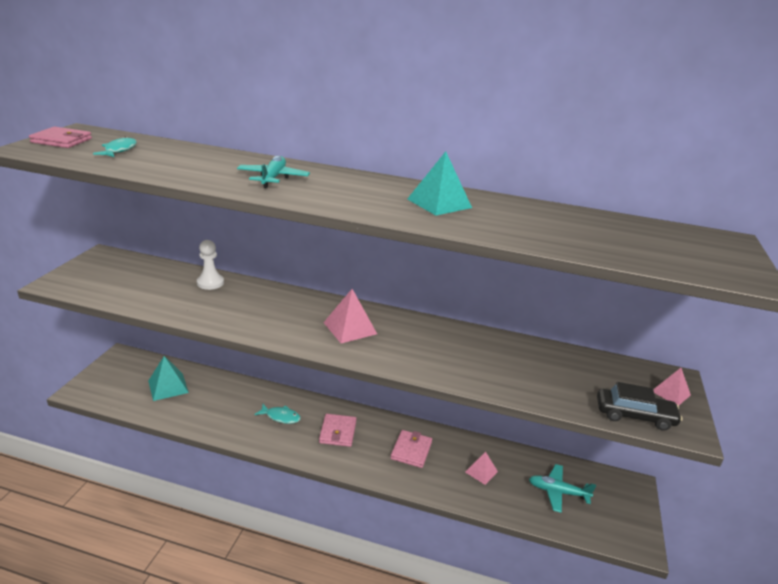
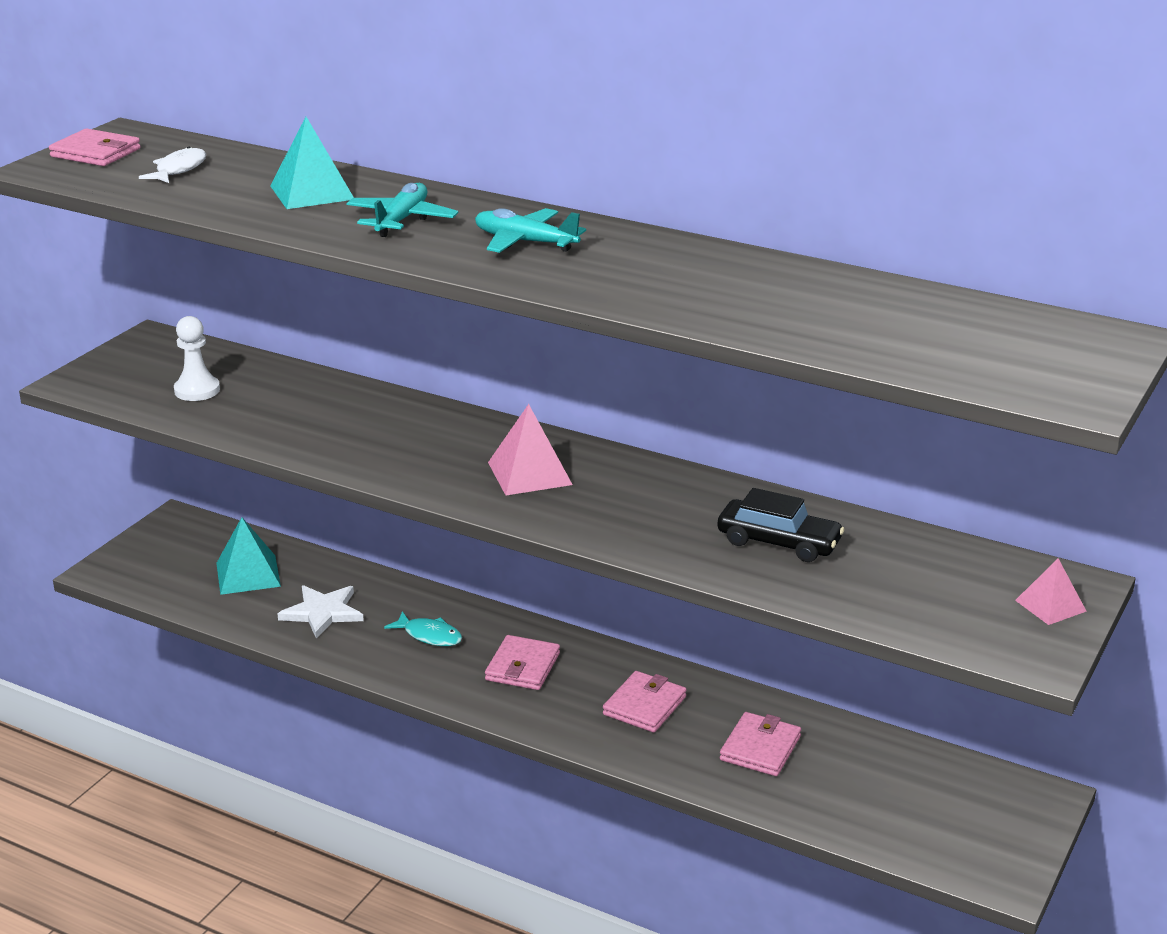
camera: 15 degrees right, 0 degrees up
turquoise fish [93,137,137,157] -> white fish [139,147,206,183]
white pawn [197,240,224,290] -> white pawn moved to [174,316,220,401]
turquoise pyramid [407,151,472,216] -> turquoise pyramid moved to [270,117,354,209]
pink pyramid [465,452,498,485] -> pink wallet [720,712,801,776]
turquoise plane [529,464,596,513] -> turquoise plane moved to [475,208,586,253]
black car [597,382,682,431] -> black car moved to [717,488,844,562]
none -> white star [277,585,364,639]

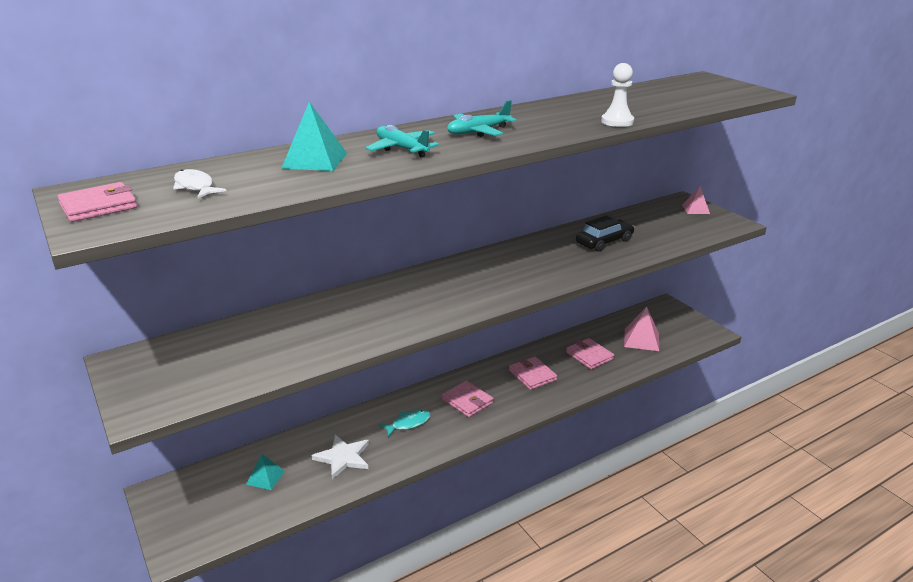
camera: 60 degrees left, 0 degrees up
white pawn [174,316,220,401] -> white pawn moved to [601,63,634,127]
turquoise pyramid [216,517,281,595] -> turquoise pyramid [246,453,284,490], size x0.64
pink pyramid [488,404,573,495] -> pink pyramid moved to [624,307,659,351]

